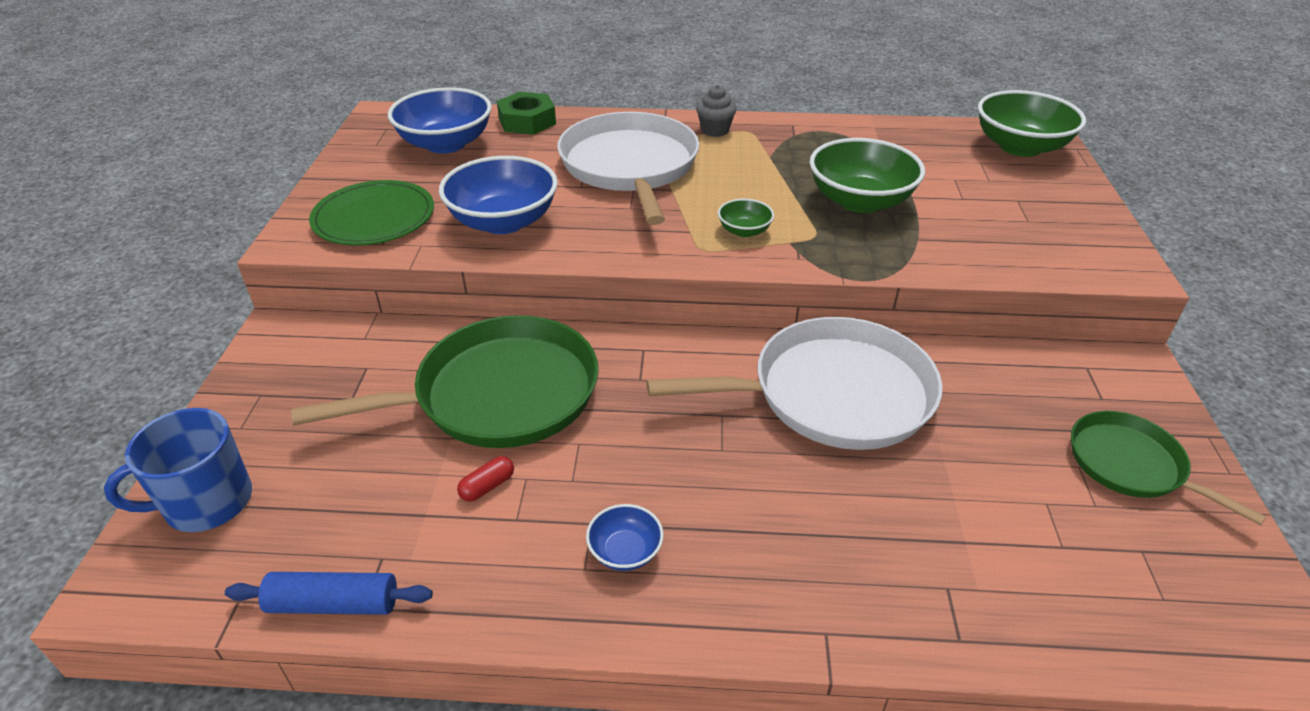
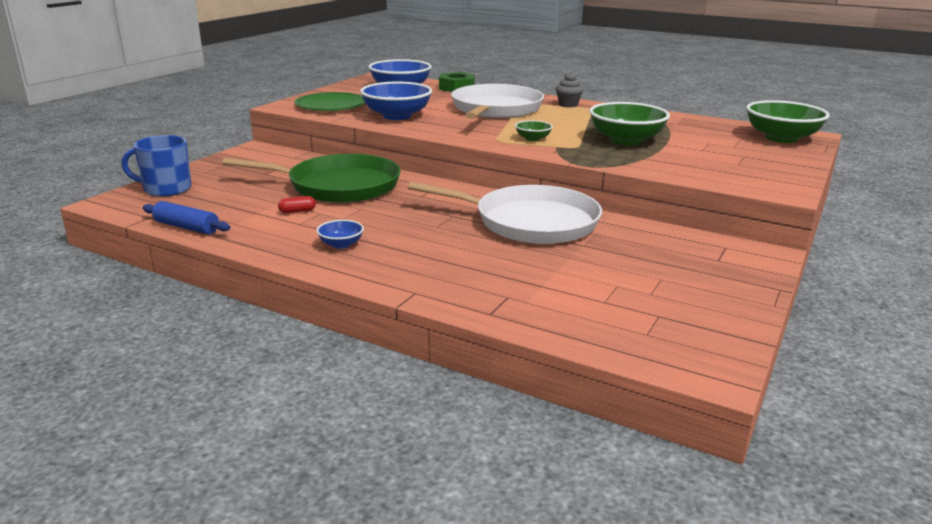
camera: 25 degrees right, 15 degrees down
green pan [1071,411,1266,525] -> none

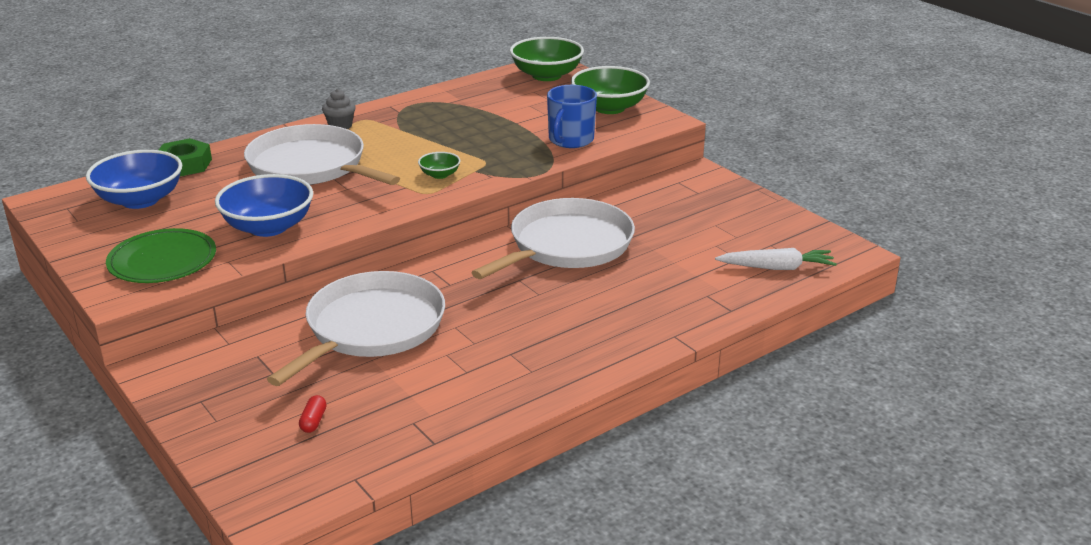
camera: 65 degrees left, 5 degrees up
blue mug [122,135,192,197] -> blue mug moved to [547,85,597,148]
blue rolling pin [143,201,230,234] -> none
green pan [222,154,401,203] -> white pan [267,271,445,386]
red capsule [278,196,316,213] -> red capsule moved to [299,395,327,433]
blue bowl [316,220,364,249] -> none
green bowl [589,102,670,145] -> green bowl moved to [571,66,650,114]
none -> white carrot [715,248,837,270]

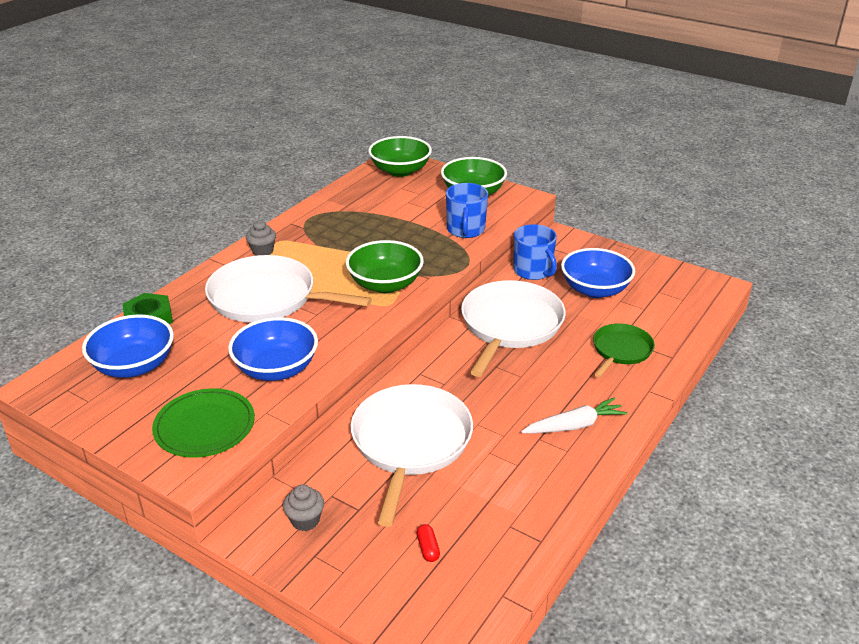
camera: 20 degrees left, 5 degrees up
green bowl [418,152,460,179] -> green bowl [346,240,424,293], size x2.08
white carrot [715,248,837,270] -> white carrot moved to [521,397,628,434]
none -> grey cupcake [283,484,324,531]
none -> blue mug [513,224,557,280]
none -> blue bowl [561,248,635,298]
none -> green pan [593,323,655,378]

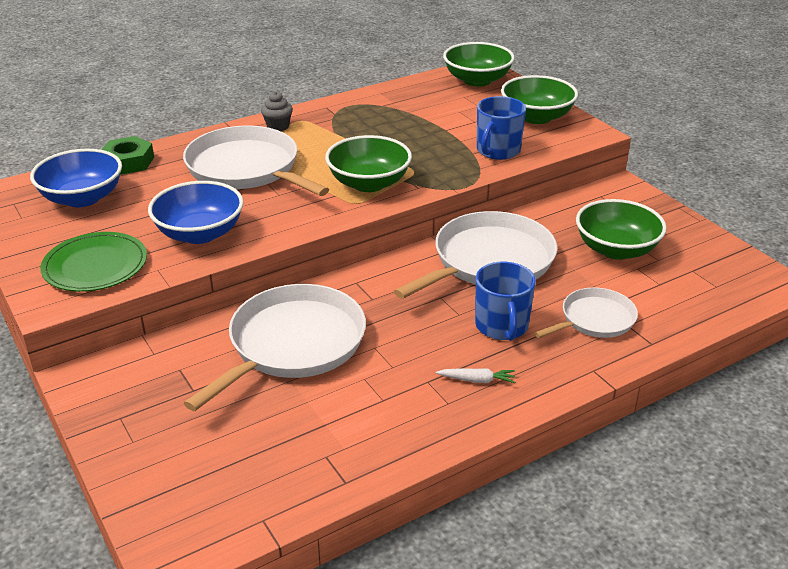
camera: 25 degrees right, 0 degrees up
grey cupcake [283,484,324,531] -> none
red capsule [417,524,440,562] -> none
blue mug [513,224,557,280] -> blue mug moved to [475,262,536,341]
white carrot [521,397,628,434] -> white carrot [436,368,515,383], size x0.60
blue bowl [561,248,635,298] -> green bowl [576,199,667,260]
green pan [593,323,655,378] -> white pan [534,287,638,338]

